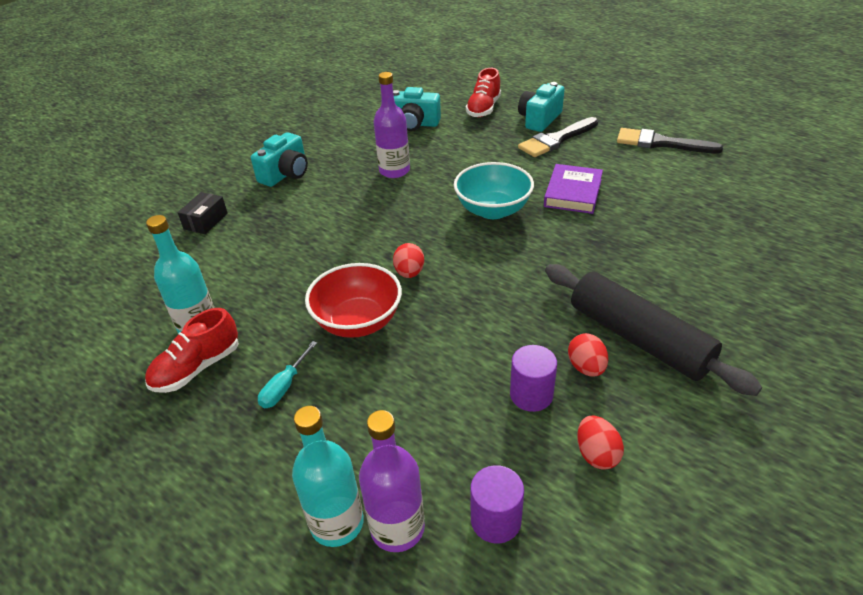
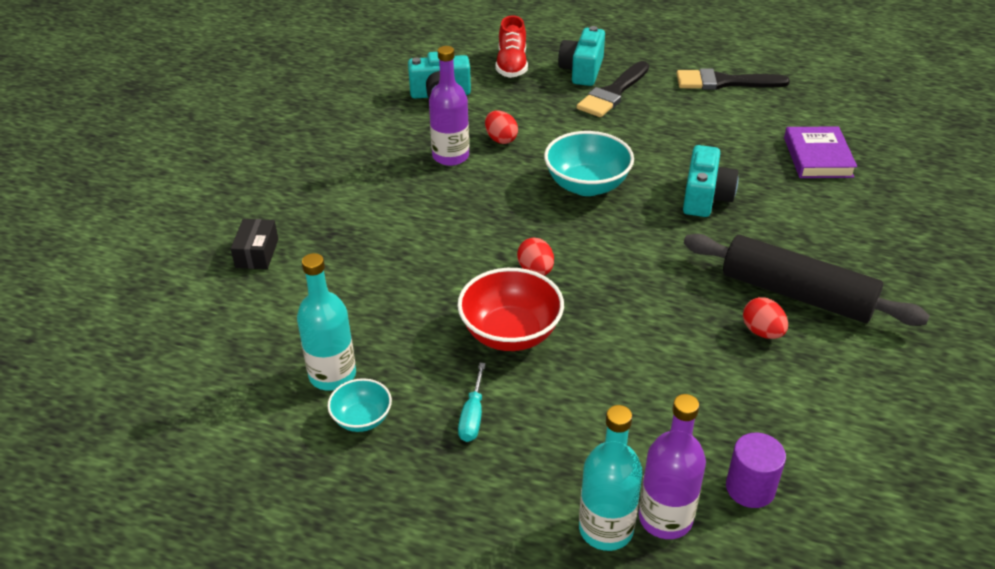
camera: 20 degrees left, 0 degrees up
red shoe [145,308,239,393] -> turquoise bowl [327,378,392,432]
turquoise camera [251,132,308,187] -> turquoise camera moved to [683,145,739,217]
purple cylinder [510,345,557,412] -> none
purple book [544,164,603,214] -> purple book moved to [784,126,857,178]
red egg [577,416,624,470] -> red egg moved to [485,110,518,144]

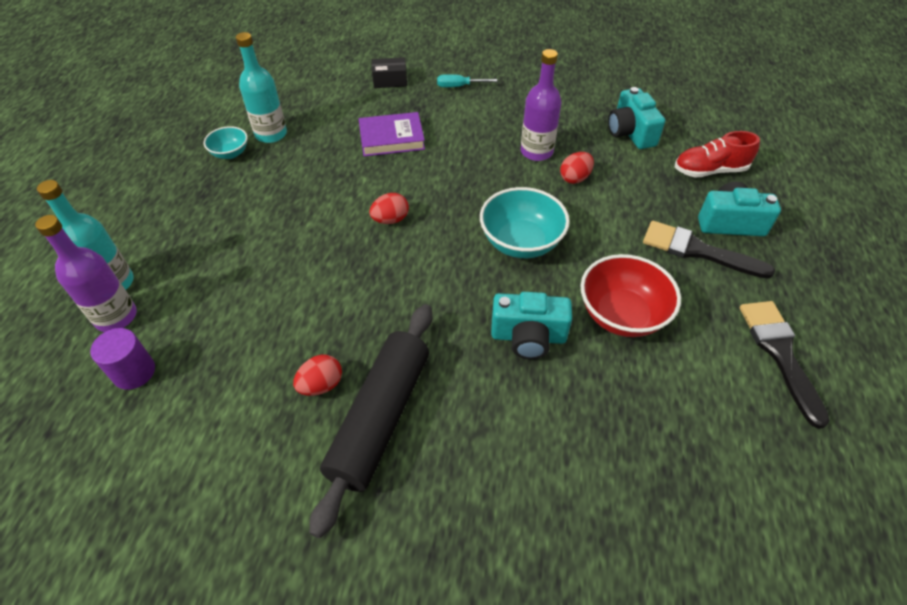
camera: 80 degrees right, 10 degrees up
red bowl [457,268,564,351] -> red bowl moved to [580,254,681,337]
turquoise screwdriver [458,363,486,442] -> turquoise screwdriver moved to [437,74,497,87]
purple book [784,126,857,178] -> purple book moved to [359,112,425,156]

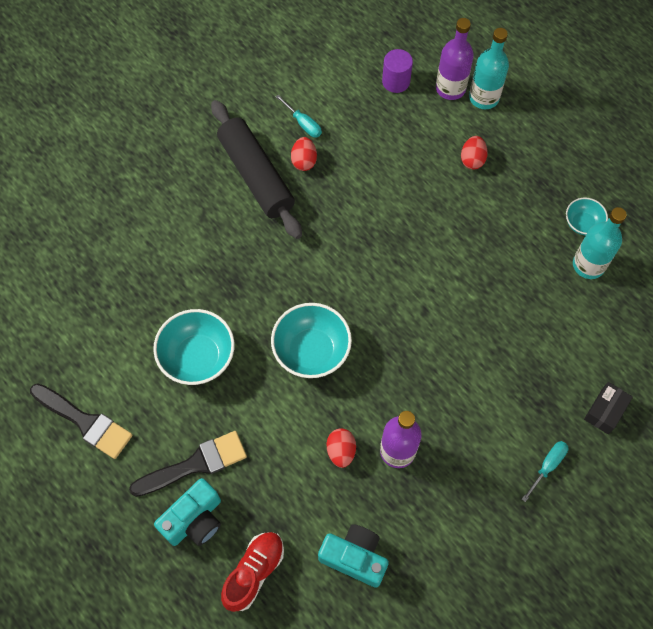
camera: 130 degrees right, 15 degrees up
purple book [359,112,425,156] -> none
red egg [369,193,409,224] -> red egg moved to [461,136,488,169]
turquoise camera [491,292,572,359] -> none
red bowl [580,254,681,337] -> turquoise bowl [153,309,235,385]
none -> turquoise screwdriver [276,95,322,138]

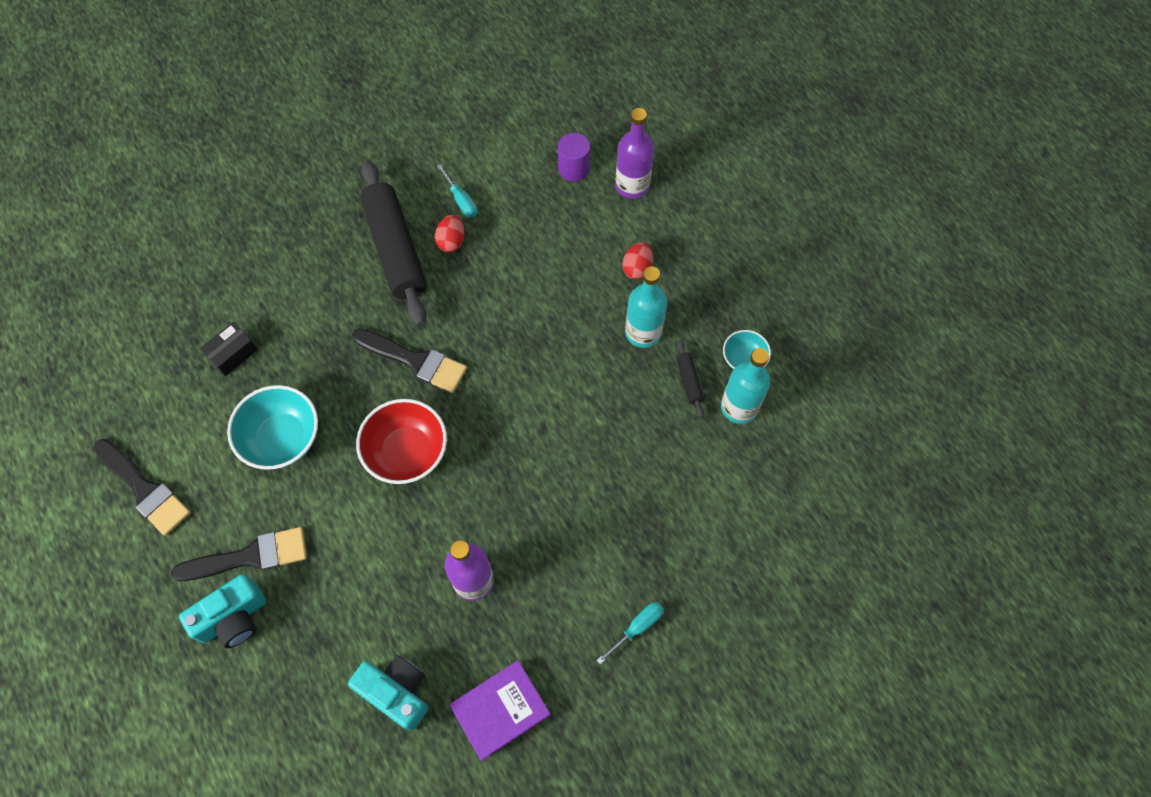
camera: 10 degrees right, 0 degrees up
red shoe [221,532,284,612] -> none
turquoise bowl [271,303,352,378] -> red bowl [356,399,447,484]
red egg [327,428,356,468] -> none
turquoise bottle [469,28,509,109] -> turquoise bottle moved to [625,266,667,348]
black box [584,382,633,434] -> black box moved to [200,322,258,376]
none -> black brush [352,328,467,393]
none -> purple book [449,661,551,761]
none -> black rolling pin [676,340,704,417]

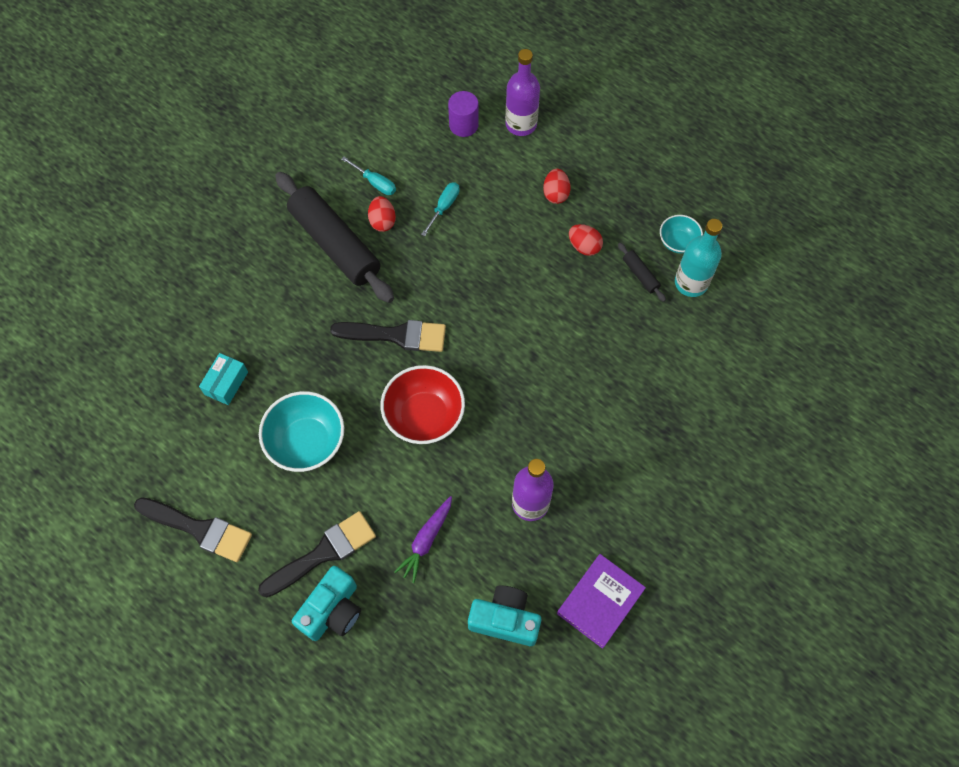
camera: 20 degrees left, 0 degrees up
black box [200,322,258,376] -> turquoise box [199,353,248,405]
turquoise screwdriver [597,602,664,664] -> turquoise screwdriver moved to [421,182,460,236]
turquoise bottle [625,266,667,348] -> red egg [569,224,603,256]
none -> purple carrot [394,496,452,583]

